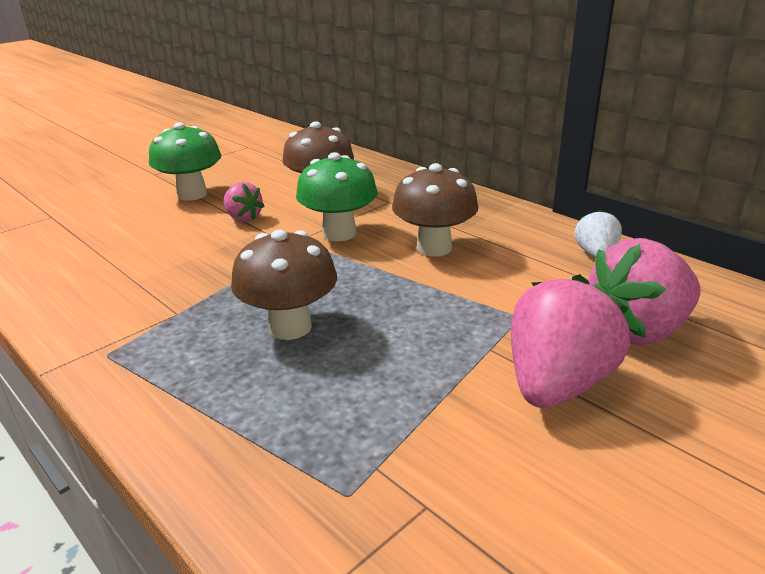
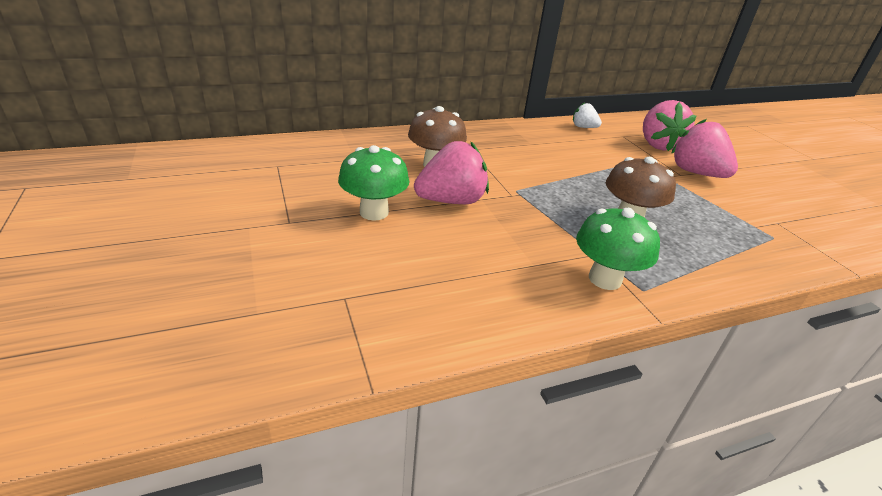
camera: 70 degrees left, 5 degrees up
pink strawberry [223,182,264,222] -> pink strawberry [414,141,489,204], size x1.87
green mushroom [296,152,378,241] -> green mushroom moved to [576,207,660,290]
brown mushroom [392,163,478,257] -> none

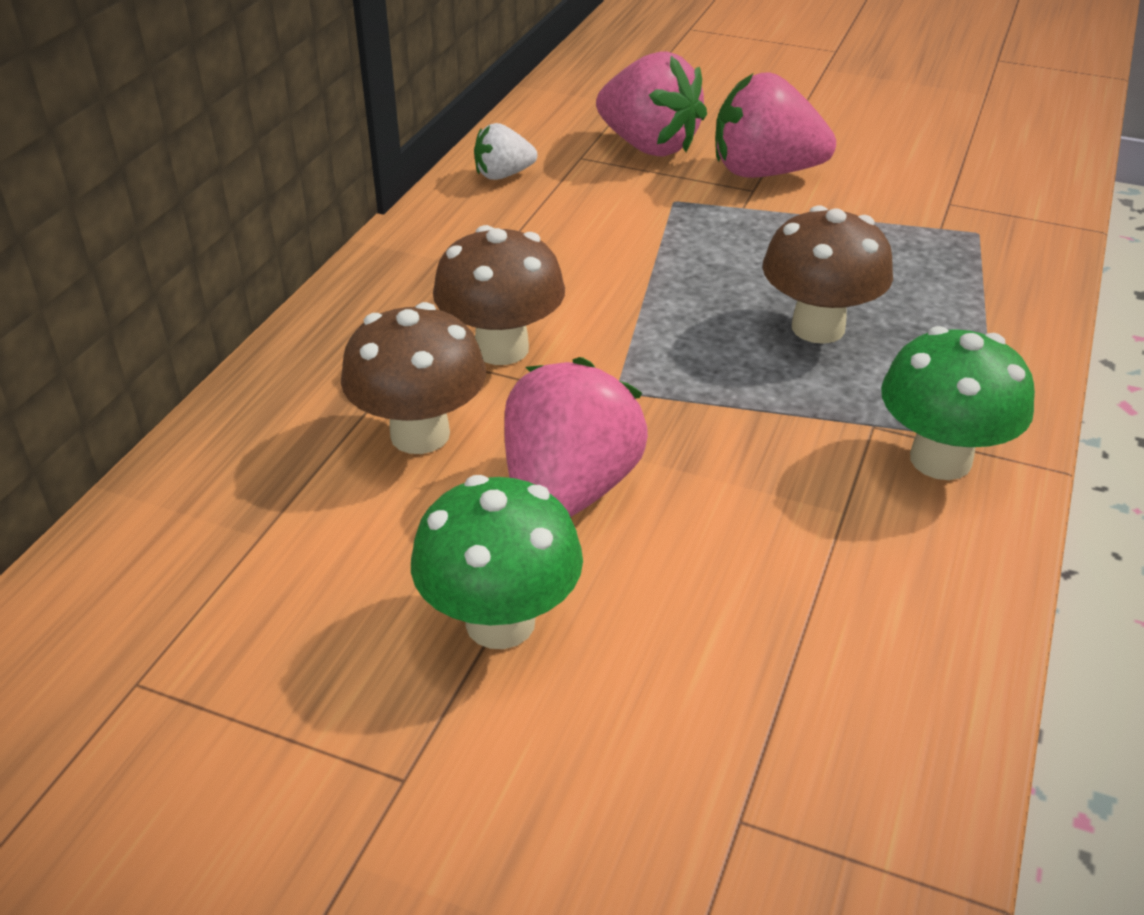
camera: 45 degrees left, 5 degrees up
none -> brown mushroom [433,225,565,365]

